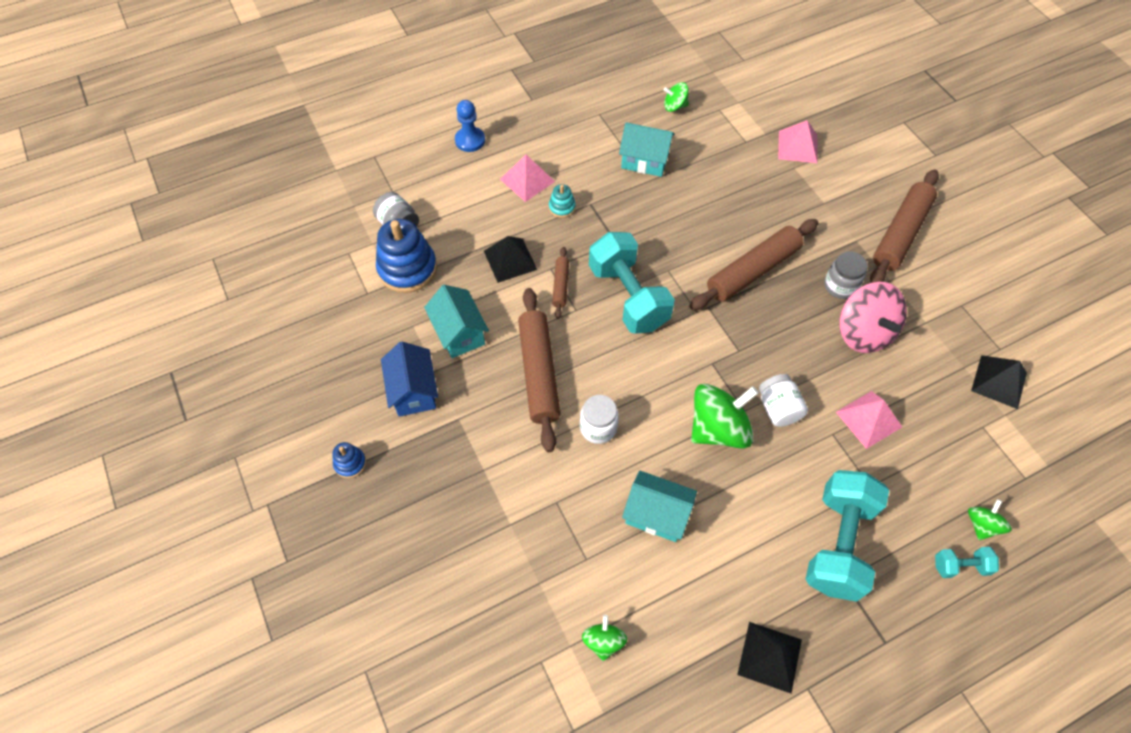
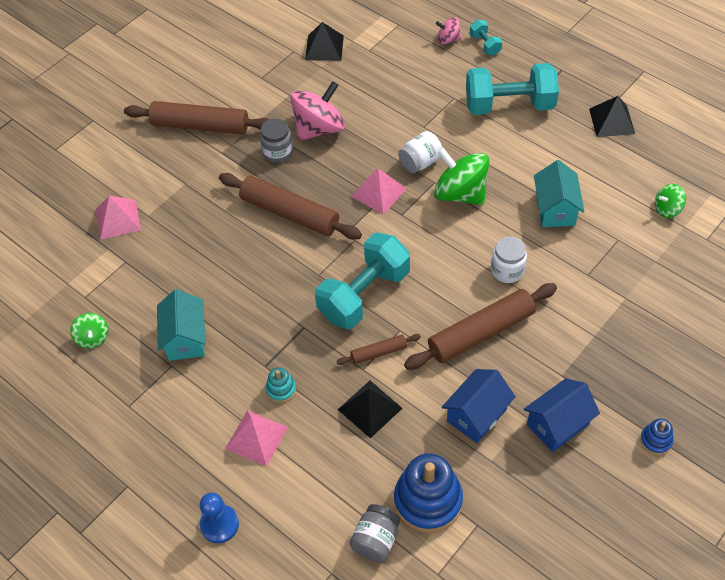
camera: 110 degrees left, 5 degrees down
turquoise house [424,285,489,358] -> blue house [442,369,516,443]
pink pyramid [836,391,902,449] -> pink pyramid moved to [351,168,407,214]
green spinning top [968,499,1012,540] -> pink spinning top [436,17,461,45]

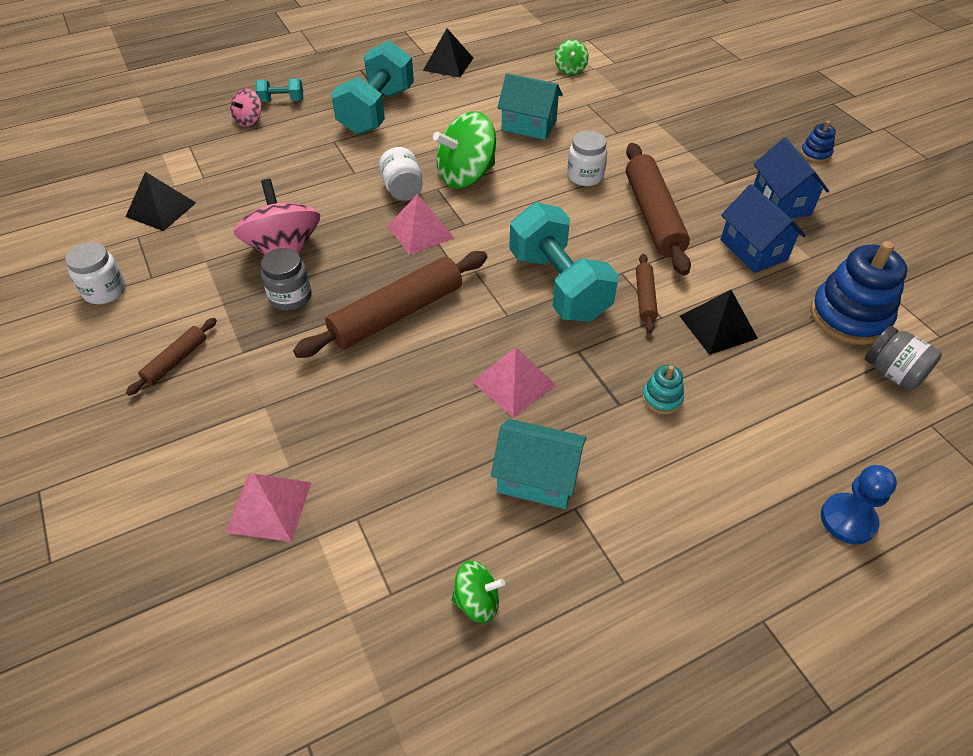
camera: 70 degrees left, 5 degrees down
brown rolling pin [124,101,270,135] -> brown rolling pin [126,318,217,396], size x0.49
pink pyramid [225,410,288,466] -> pink pyramid moved to [473,347,556,417]
none -> white jar [65,242,126,304]

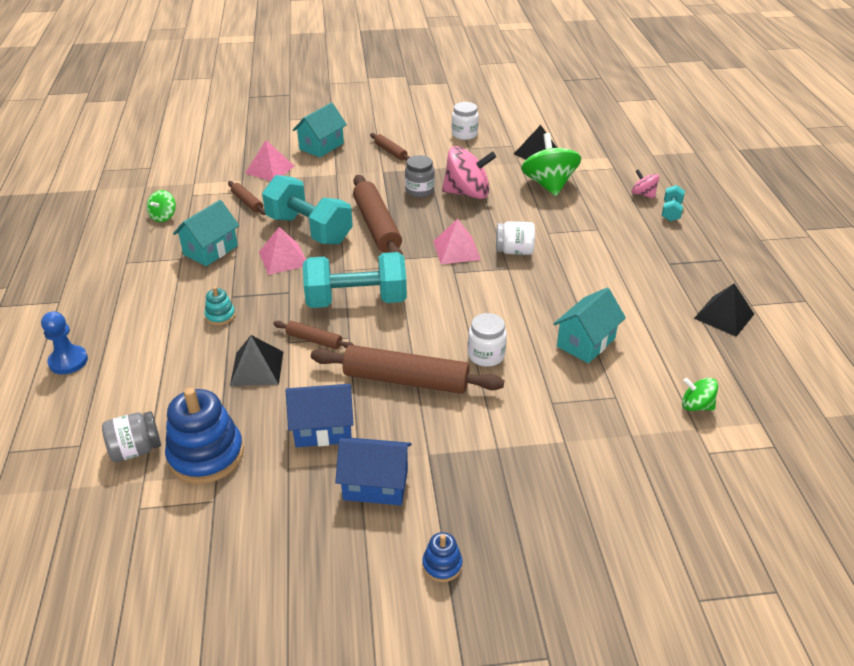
camera: 110 degrees right, 10 degrees down
turquoise dumbbell [331,41,414,135] -> turquoise dumbbell moved to [262,175,353,245]
green spinning top [433,111,496,188] -> green spinning top moved to [521,133,581,196]
none -> brown rolling pin [228,181,265,215]
none -> turquoise house [293,103,347,158]

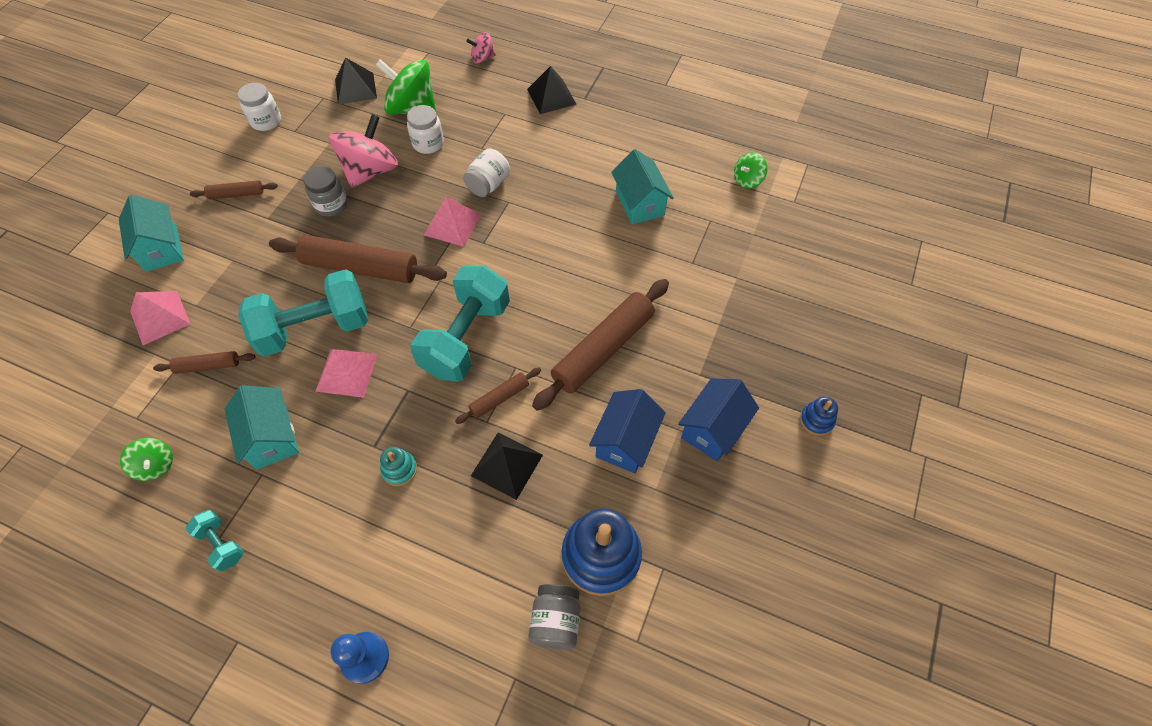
camera: 60 degrees left, 20 degrees up
white jar [468,313,507,367] -> white jar moved to [407,105,444,154]
turquoise dumbbell [662,185,685,221] -> turquoise dumbbell moved to [185,510,244,572]
black pyramid [694,283,754,337] -> black pyramid moved to [527,66,577,114]

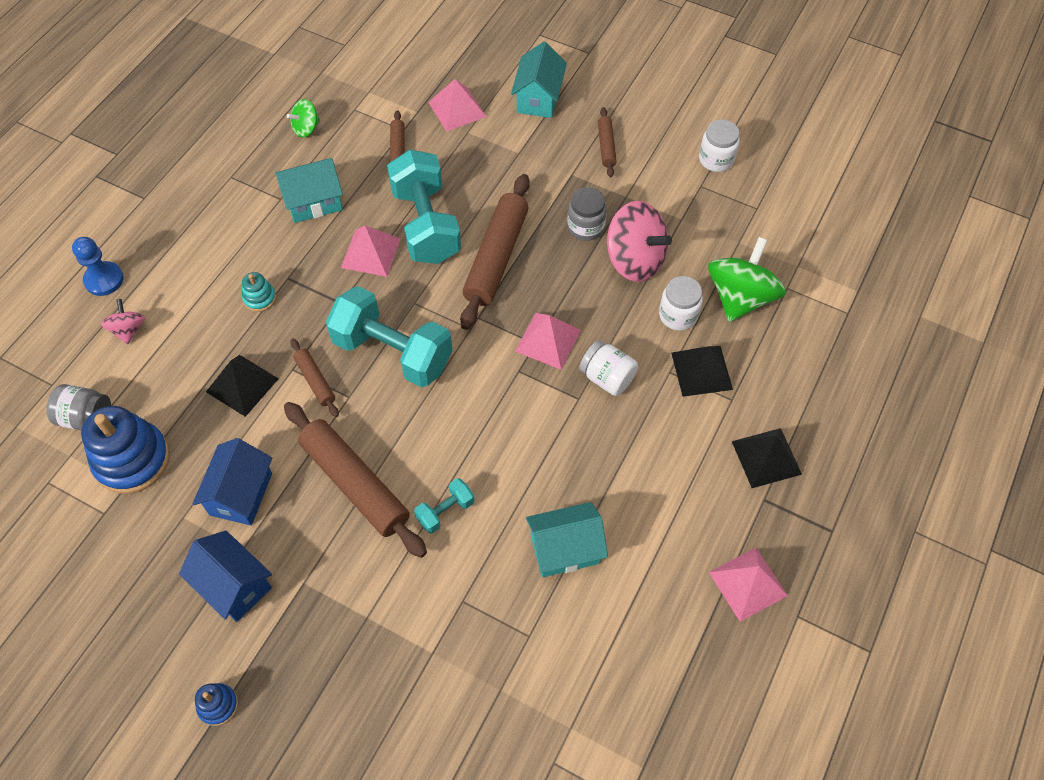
camera: 95 degrees right, 0 degrees up
turquoise house [119,195,184,272] -> turquoise house turned 60 degrees counterclockwise [511,41,567,118]
turquoise dumbbell [185,510,244,572] -> turquoise dumbbell moved to [414,478,474,533]
black pyramid [335,58,377,105] -> black pyramid moved to [671,346,733,397]
pink spinning top [466,32,496,63] -> pink spinning top moved to [101,299,145,344]
blue house [589,389,666,473] -> blue house turned 75 degrees clockwise [192,438,272,525]
green spinning top [734,152,767,189] -> none
none -> pink pyramid [709,548,788,622]

